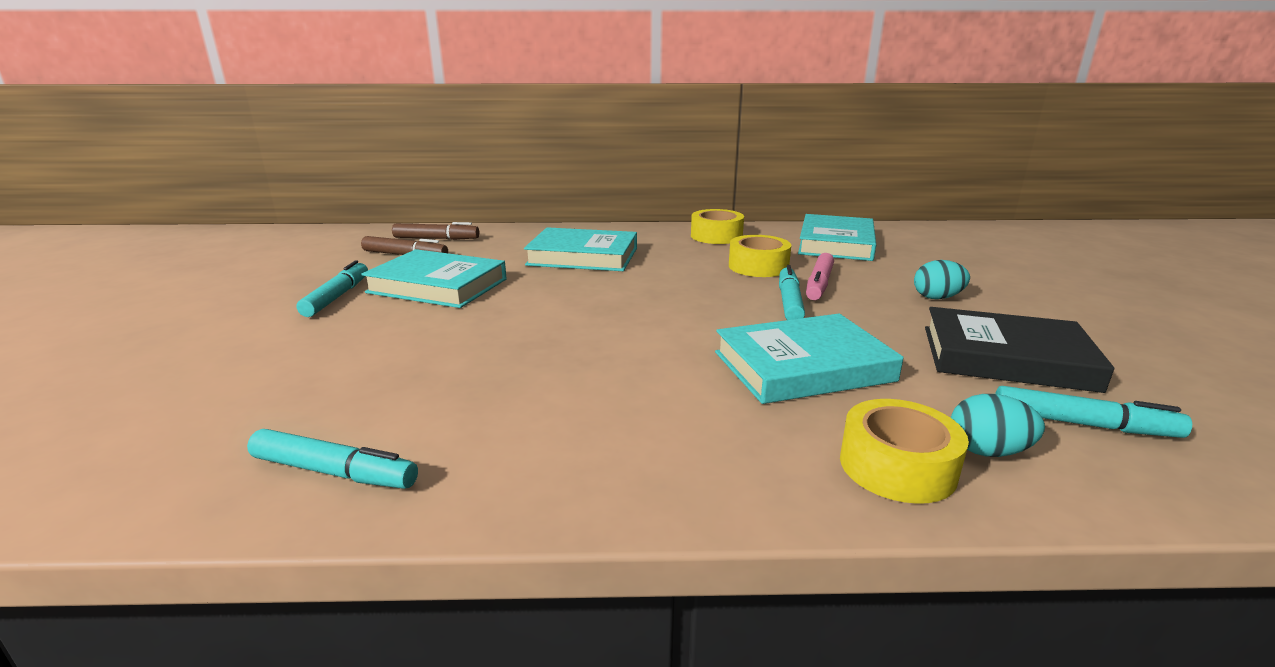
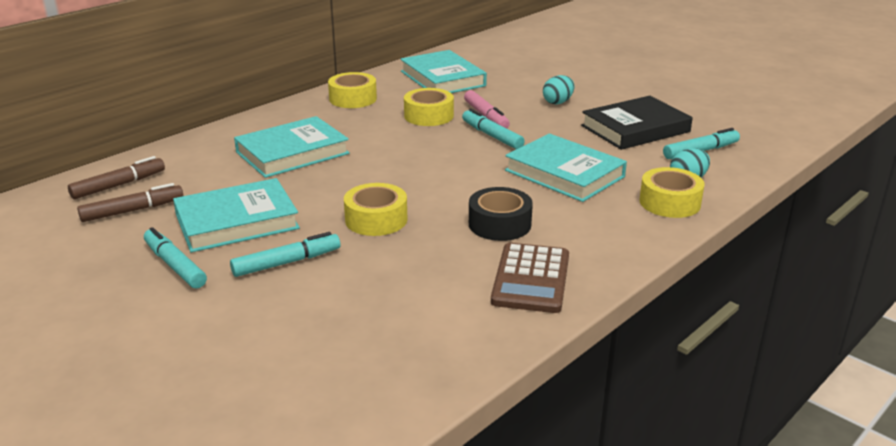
camera: 45 degrees left, 5 degrees up
turquoise marker [247,429,418,489] -> turquoise marker moved to [230,232,340,277]
turquoise book [715,314,904,404] -> turquoise book turned 75 degrees counterclockwise [505,133,627,202]
none -> yellow tape [344,183,407,236]
none -> black tape [469,187,533,241]
none -> brown calculator [491,243,569,313]

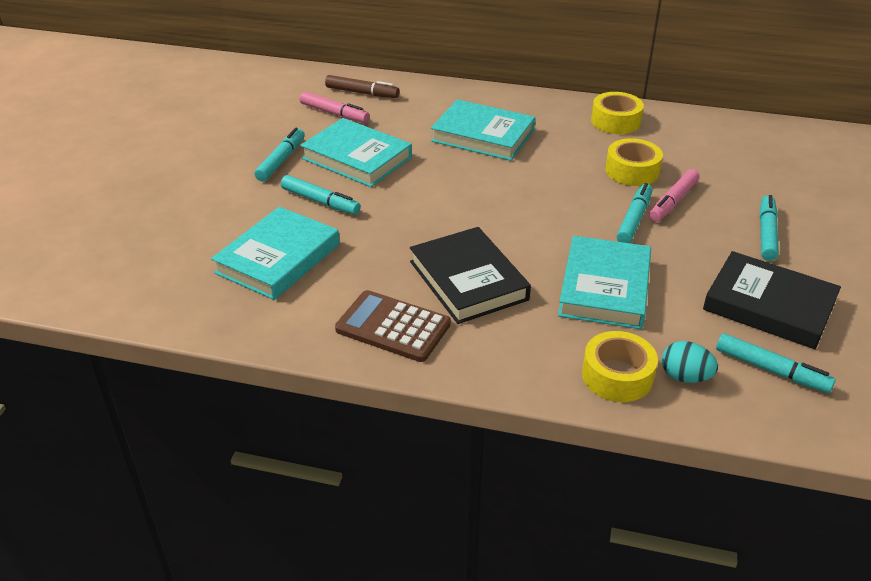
camera: 60 degrees right, 10 degrees up
brown marker [77,183,183,222] -> pink marker [300,91,370,123]
yellow tape [344,183,407,236] -> none
turquoise book [400,50,487,93] -> turquoise book moved to [211,207,340,300]
black tape [469,187,533,241] -> black book [410,227,531,324]
brown calculator [491,243,569,313] -> brown calculator turned 45 degrees clockwise [335,290,451,362]
turquoise egg [543,75,575,104] -> turquoise marker [759,195,779,261]

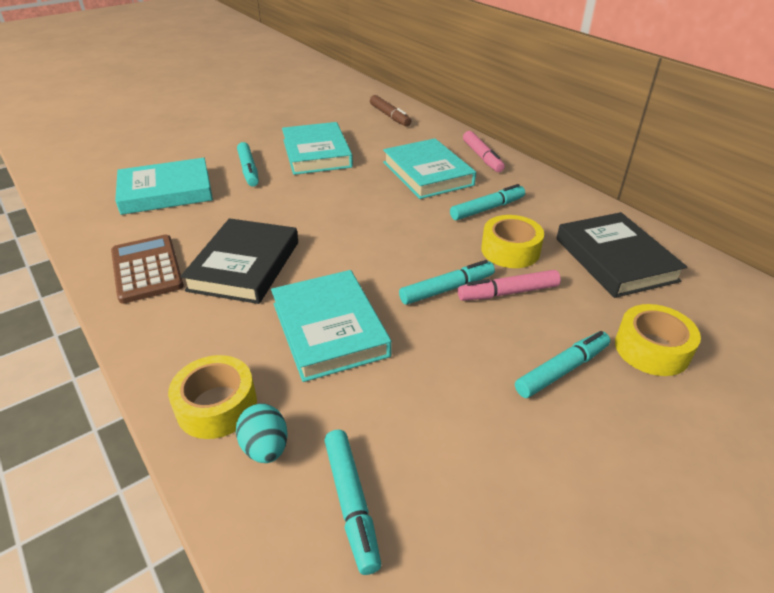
camera: 40 degrees right, 0 degrees up
turquoise marker [254,128,305,182] -> turquoise marker moved to [450,184,525,220]
pink marker [300,91,370,123] -> pink marker moved to [463,131,505,172]
turquoise book [558,236,651,329] -> turquoise book turned 75 degrees counterclockwise [271,270,392,382]
yellow tape [591,92,644,134] -> yellow tape moved to [615,304,701,376]
black book [703,251,841,349] -> black book moved to [556,212,687,298]

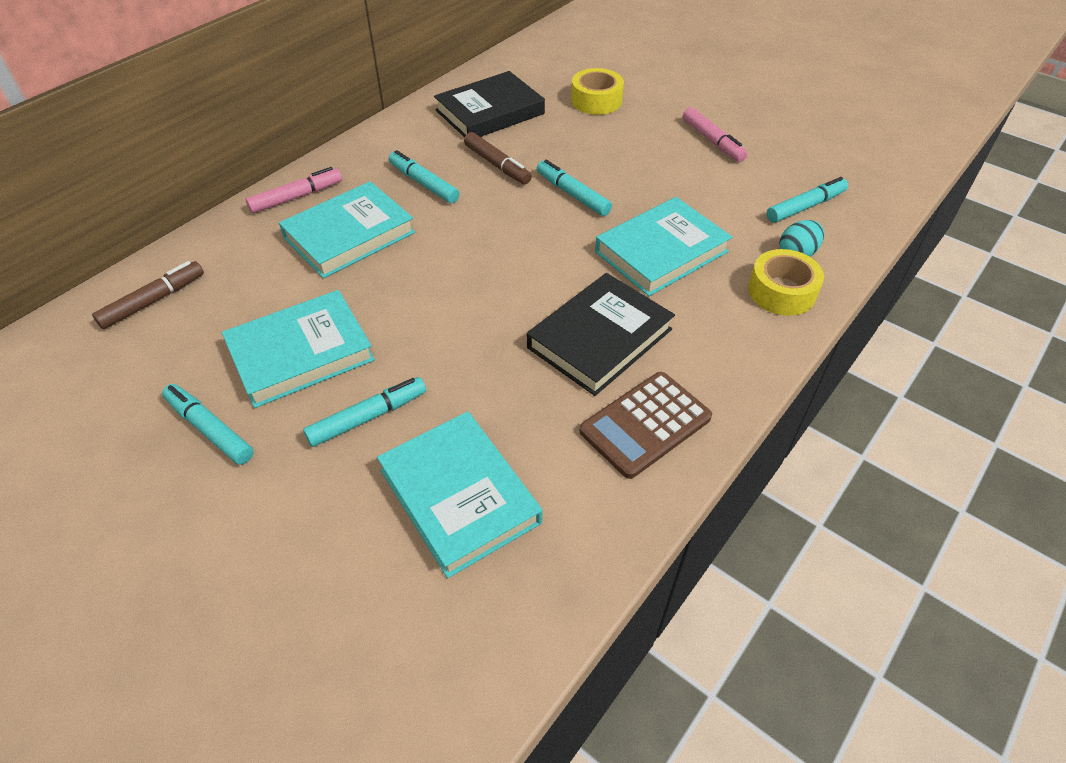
camera: 105 degrees left, 10 degrees up
black book [180,218,298,304] -> black book turned 45 degrees counterclockwise [527,273,675,396]
pink marker [458,270,561,301] -> pink marker moved to [683,107,748,162]
yellow tape [481,215,544,268] -> brown marker [464,132,532,184]
turquoise marker [515,331,610,398] -> turquoise marker moved to [162,384,254,465]

